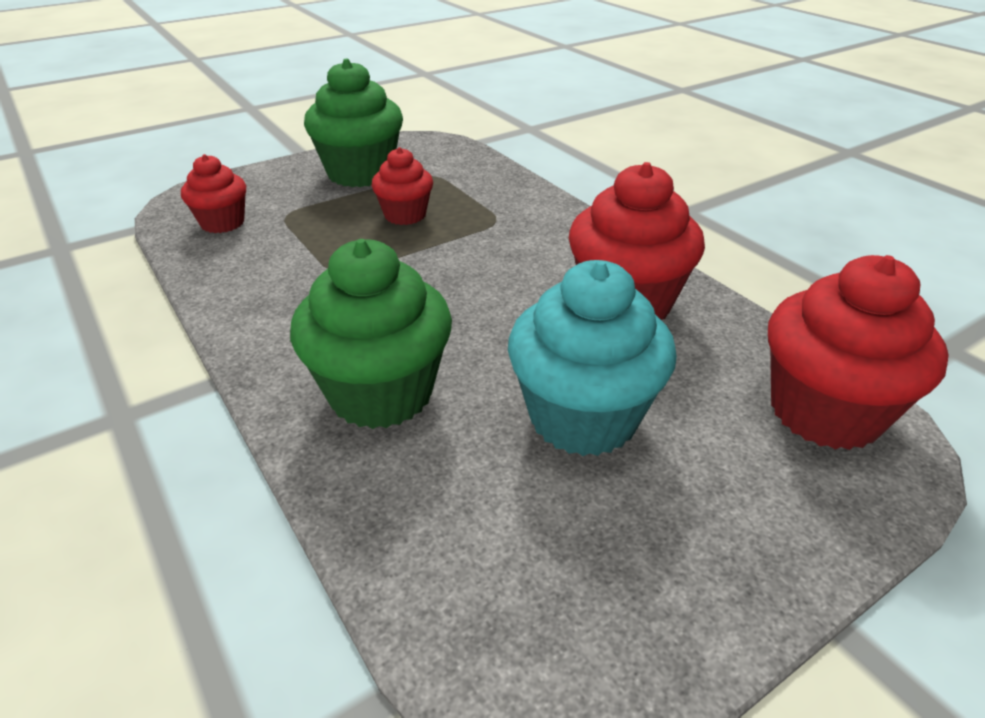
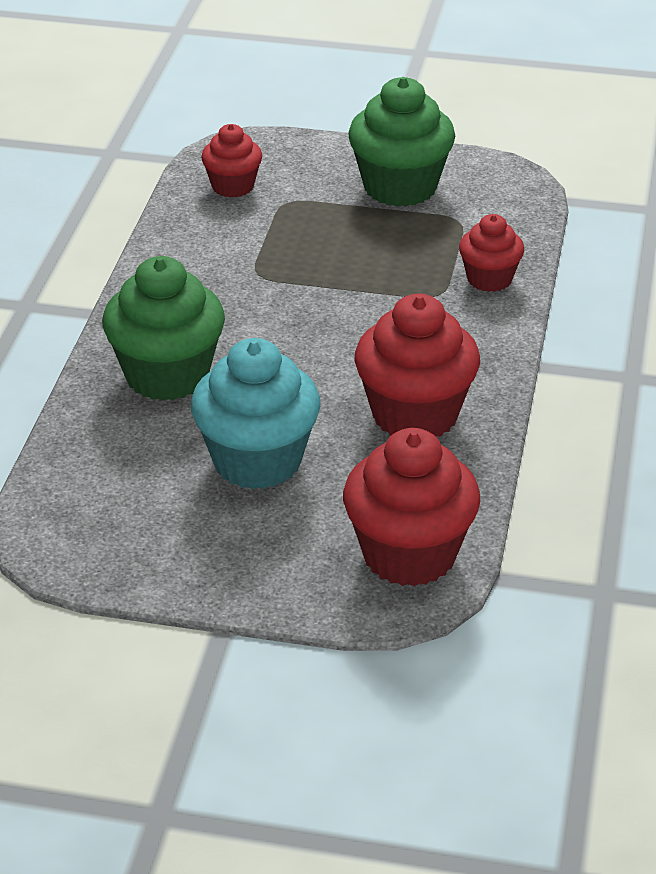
camera: 45 degrees right, 0 degrees up
red cupcake [372,147,433,225] -> red cupcake moved to [459,214,524,292]

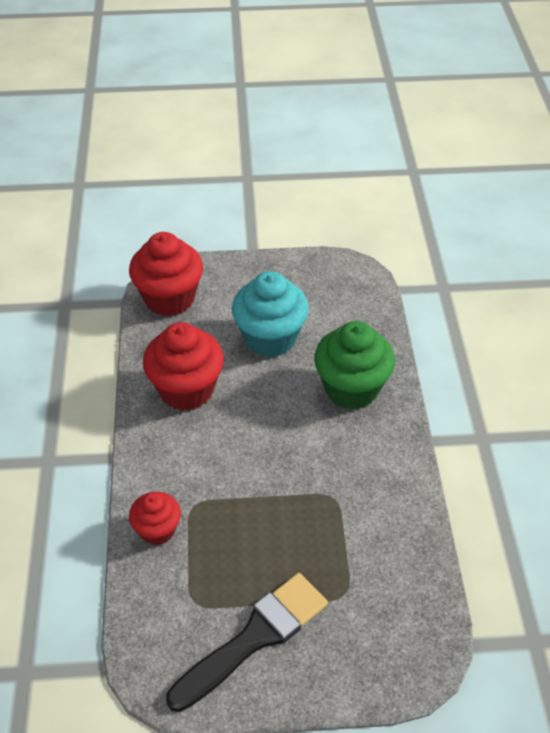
camera: 165 degrees right, 10 degrees up
red cupcake [201,124,262,198] -> none
green cupcake [348,77,455,207] -> black brush [166,573,328,712]

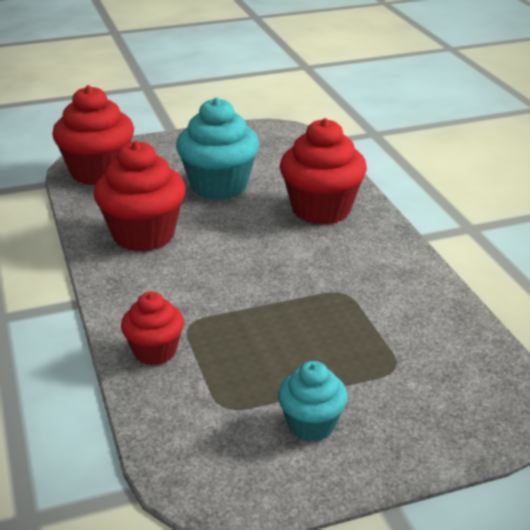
camera: 15 degrees left, 15 degrees down
black brush [166,573,328,712] -> turquoise cupcake [278,361,348,441]
green cupcake [314,321,395,409] -> red cupcake [280,118,367,225]

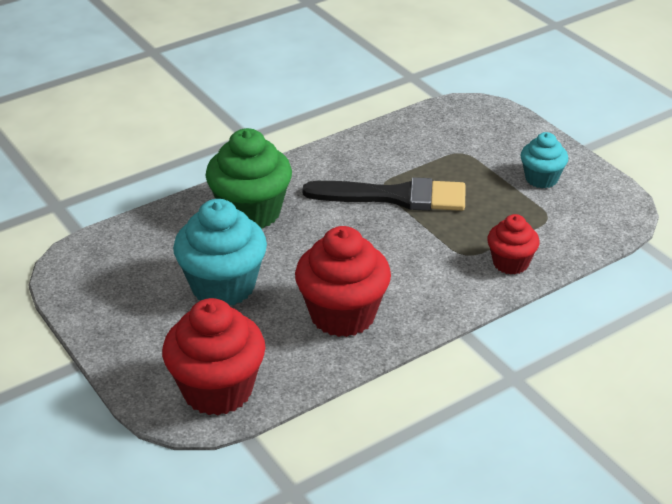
camera: 105 degrees left, 5 degrees up
red cupcake [280,118,367,225] -> green cupcake [206,128,292,228]
none -> black brush [303,177,466,211]

